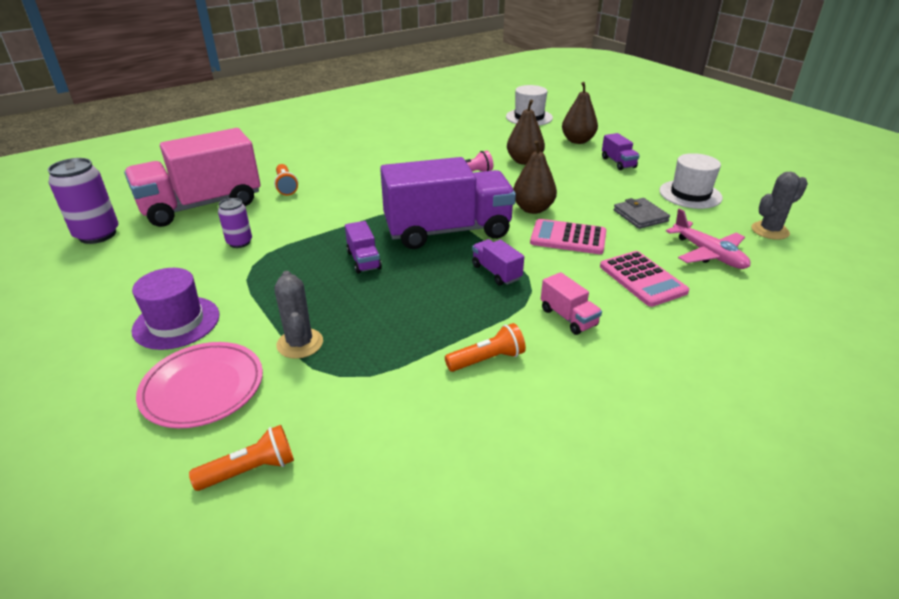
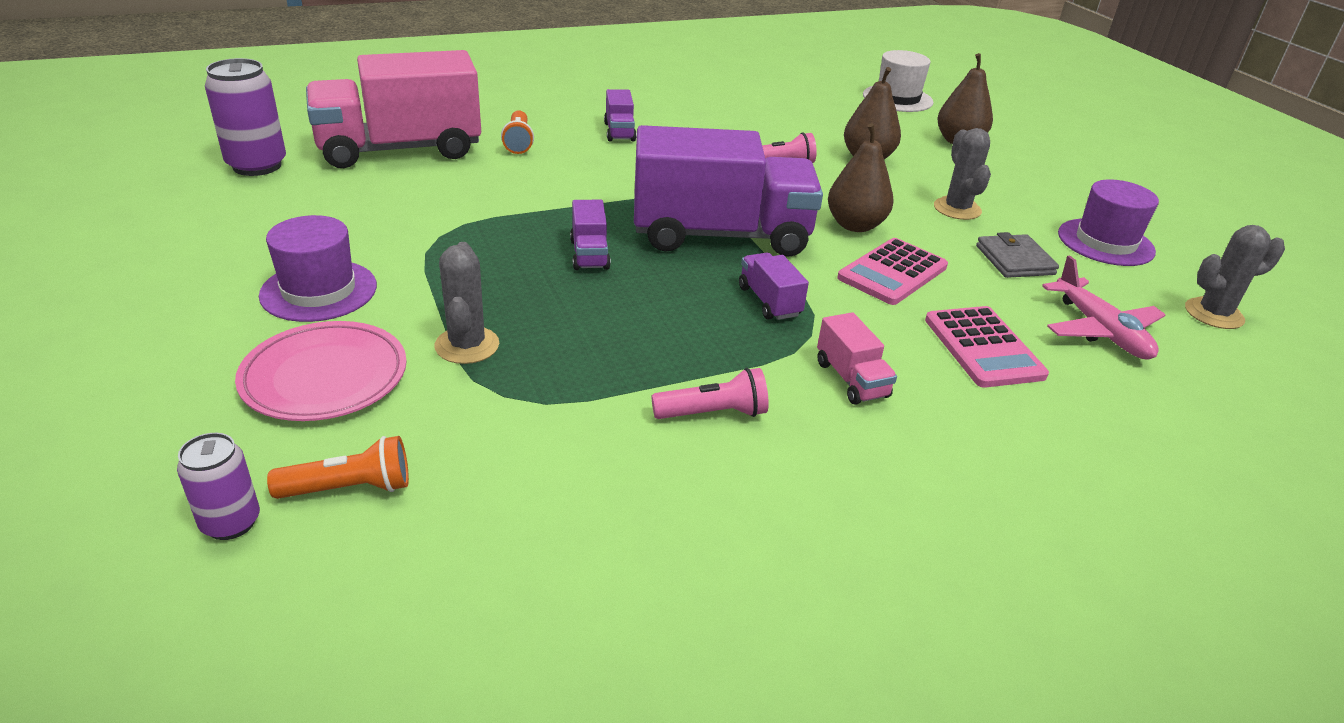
camera: 10 degrees right, 0 degrees up
purple can [218,198,252,248] -> purple can moved to [177,433,260,540]
orange flashlight [445,323,526,372] -> pink flashlight [652,368,769,419]
pink calculator [530,219,606,254] -> pink calculator turned 75 degrees counterclockwise [837,238,948,305]
purple truck [602,133,640,170] -> purple truck moved to [604,89,636,142]
white hat [659,153,723,209] -> purple hat [1058,179,1159,266]
none -> grey cactus [934,128,991,220]

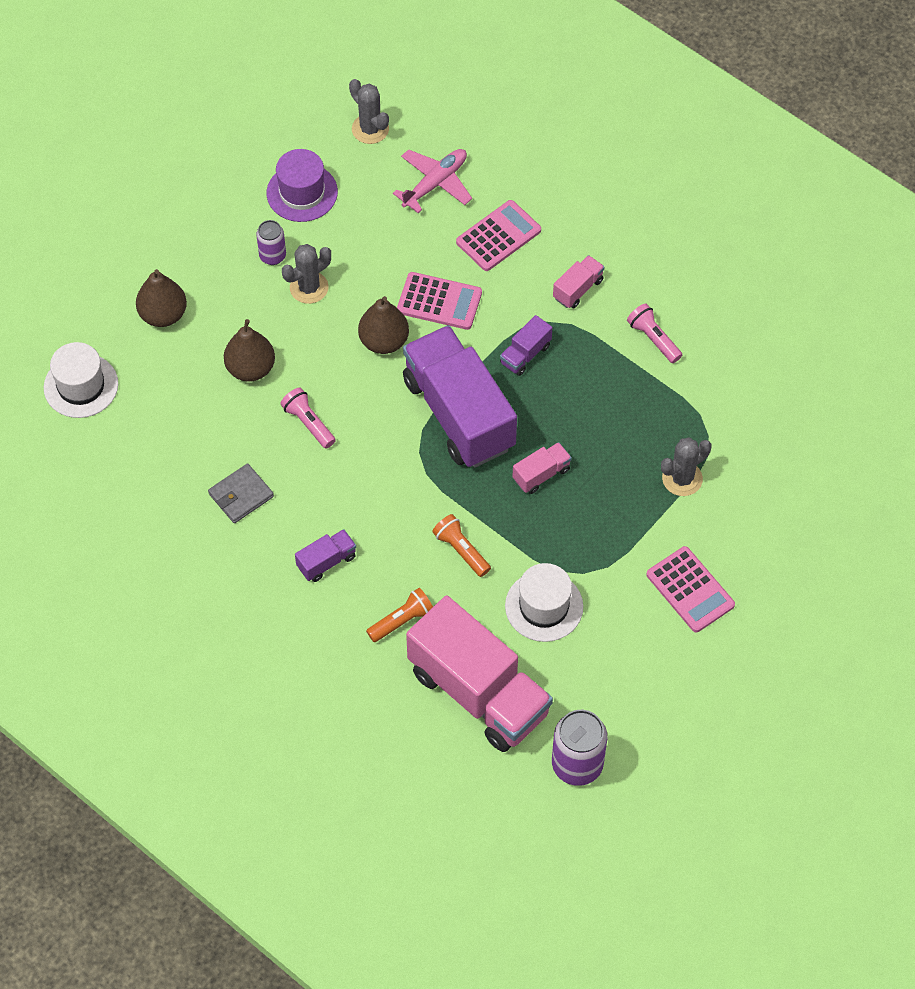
camera: 115 degrees left, 25 degrees up
purple can [177,433,260,540] -> purple can moved to [256,220,286,265]
pink plate [235,321,407,421] -> none
purple hat [259,215,377,322] -> pink calculator [646,546,735,633]
orange flashlight [267,436,409,499] -> orange flashlight moved to [432,514,491,577]
purple truck [570,200,611,270] -> pink truck [513,442,572,494]
grey wallet [976,232,1059,278] -> grey wallet moved to [208,463,274,523]
none -> white hat [505,563,583,642]

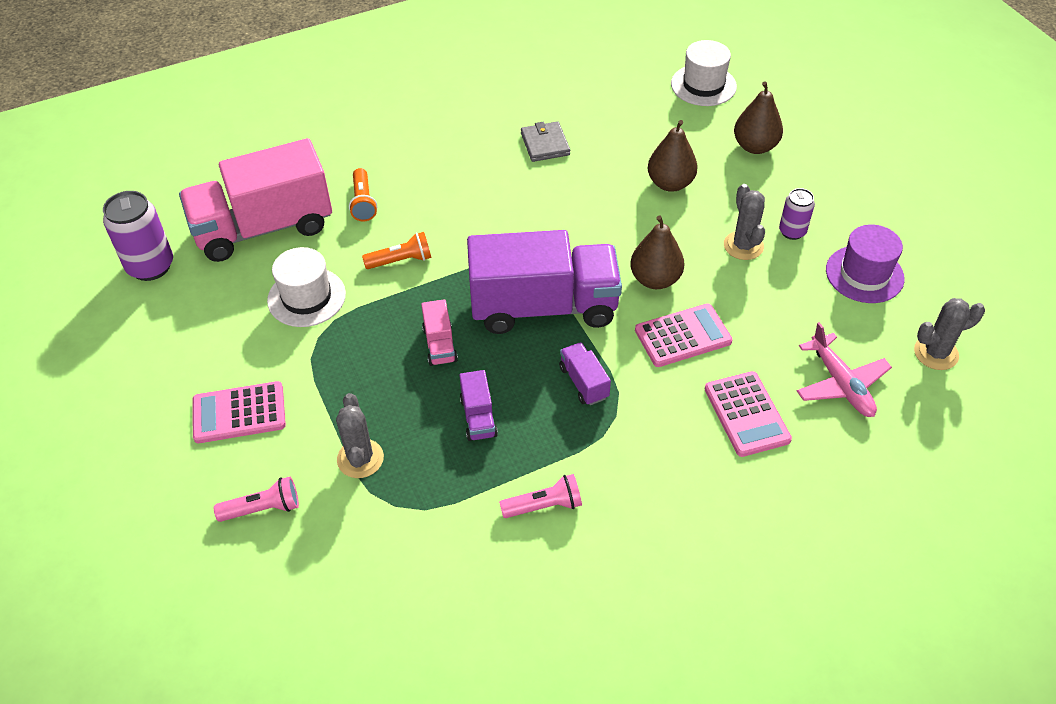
camera: 115 degrees right, 10 degrees down
pink flashlight [280,387,336,449] -> pink flashlight moved to [214,477,299,522]
purple truck [295,529,356,582] -> purple truck moved to [459,370,498,441]
pink calculator [397,272,482,330] -> pink calculator turned 150 degrees counterclockwise [635,303,733,367]
pink truck [553,255,605,308] -> none

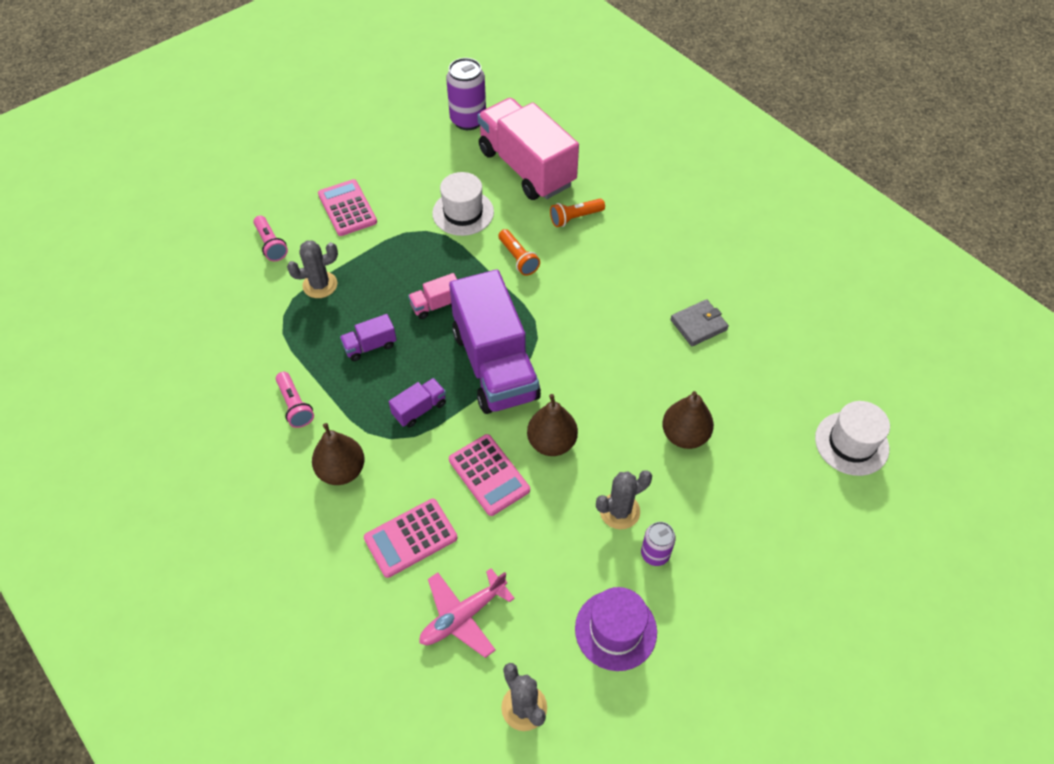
camera: 75 degrees right, 5 degrees up
brown pear [734,81,783,154] -> brown pear moved to [312,423,365,485]

